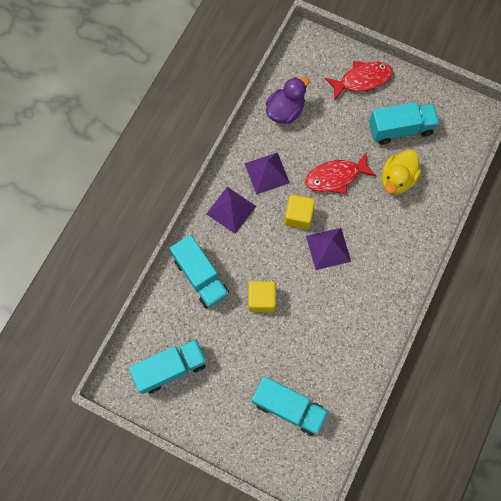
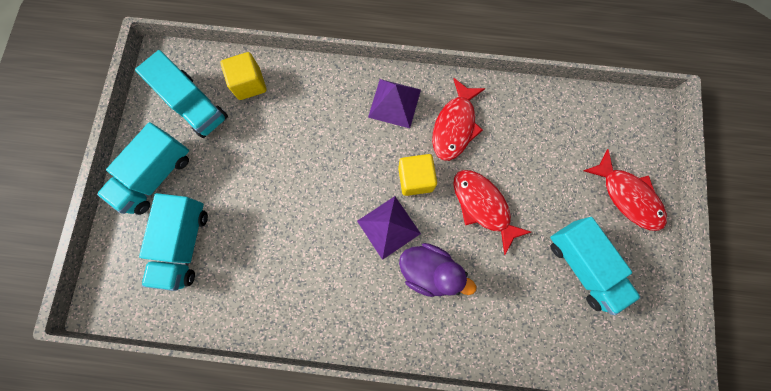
camera: 70 degrees right, 5 degrees up
turquoise truck [170,235,229,309] -> turquoise truck moved to [97,122,189,215]
purple pyramid [244,152,290,195] -> red fish [432,78,486,161]
yellow cube [248,281,276,312] -> yellow cube moved to [220,52,266,100]
purple duck [266,77,310,124] -> purple duck moved to [399,243,476,297]
yellow duck [382,150,421,194] -> none

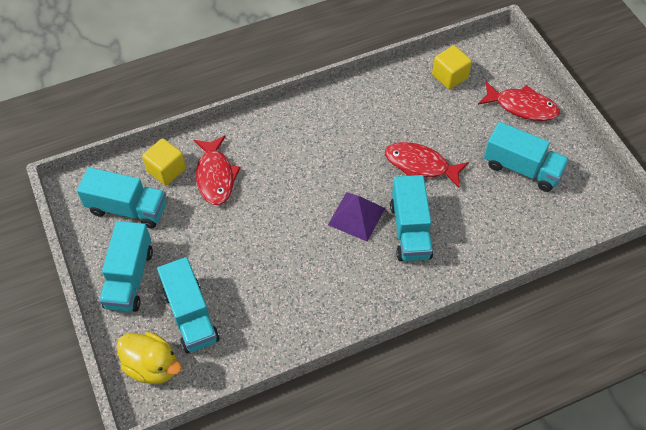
camera: 30 degrees left, 20 degrees down
purple pyramid [368,79,421,128] -> none
yellow cube [398,154,437,196] -> yellow cube moved to [432,45,472,89]
purple duck [399,243,476,297] -> turquoise truck [390,175,433,261]
red fish [432,78,486,161] -> red fish moved to [194,136,241,205]
none -> yellow duck [117,332,182,384]

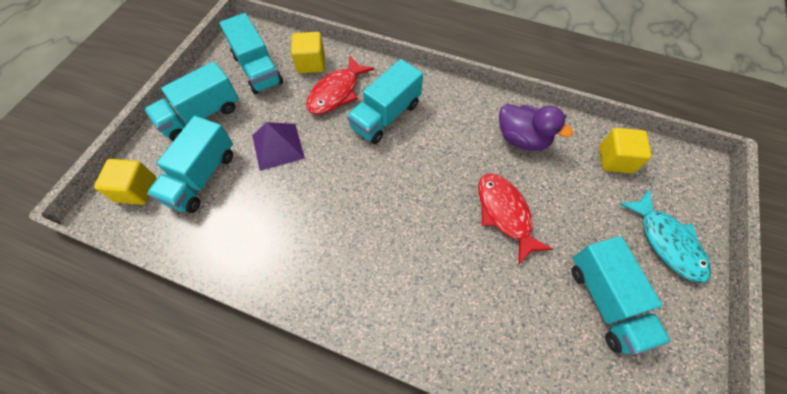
camera: 45 degrees right, 5 degrees up
yellow duck [117,332,182,384] -> yellow cube [94,159,156,205]
purple pyramid [328,192,385,242] -> purple pyramid moved to [252,122,305,171]
turquoise truck [390,175,433,261] -> turquoise truck moved to [347,59,423,144]
red fish [478,81,560,121] -> turquoise fish [619,189,711,283]
none -> purple duck [499,104,573,151]

